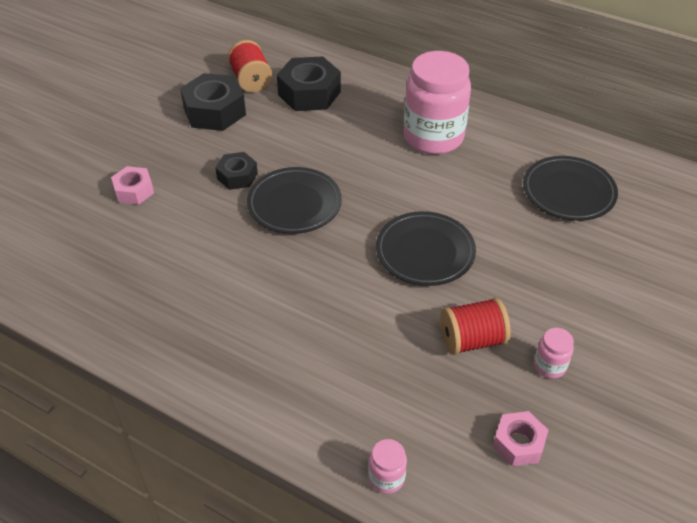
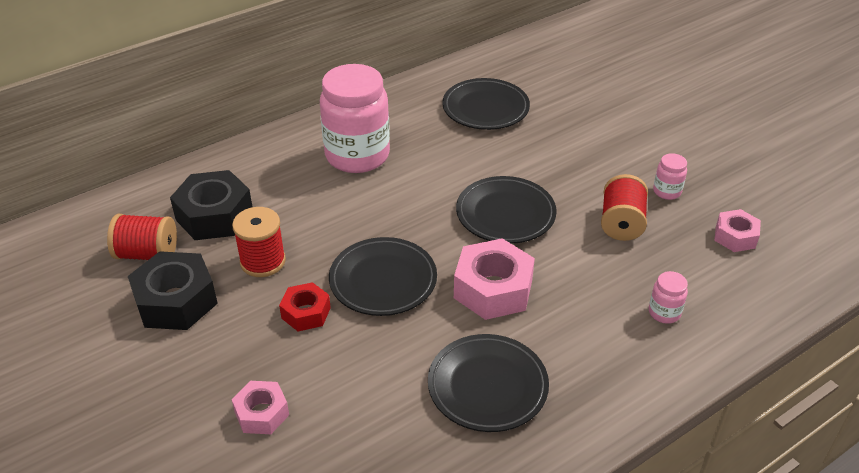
camera: 65 degrees left, 5 degrees down
black nut [215,152,258,190] -> red nut [279,282,331,331]
pink jar [369,439,407,494] -> pink jar moved to [649,271,688,324]
none -> red spool [232,207,286,277]
none -> black plate [428,334,549,432]
none -> pink nut [454,238,535,320]

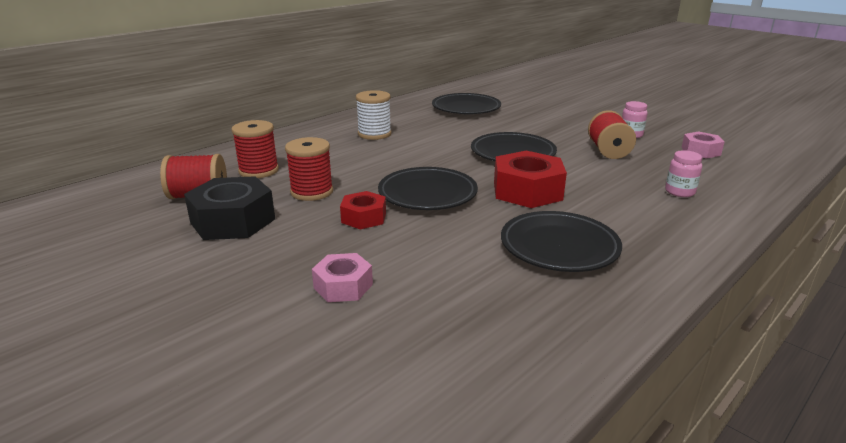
camera: 10 degrees left, 15 degrees down
black nut [170,170,252,240] -> red spool [231,120,279,178]
pink jar [320,64,390,173] -> white spool [356,90,391,140]
pink nut [454,238,535,320] -> red nut [494,151,567,208]

